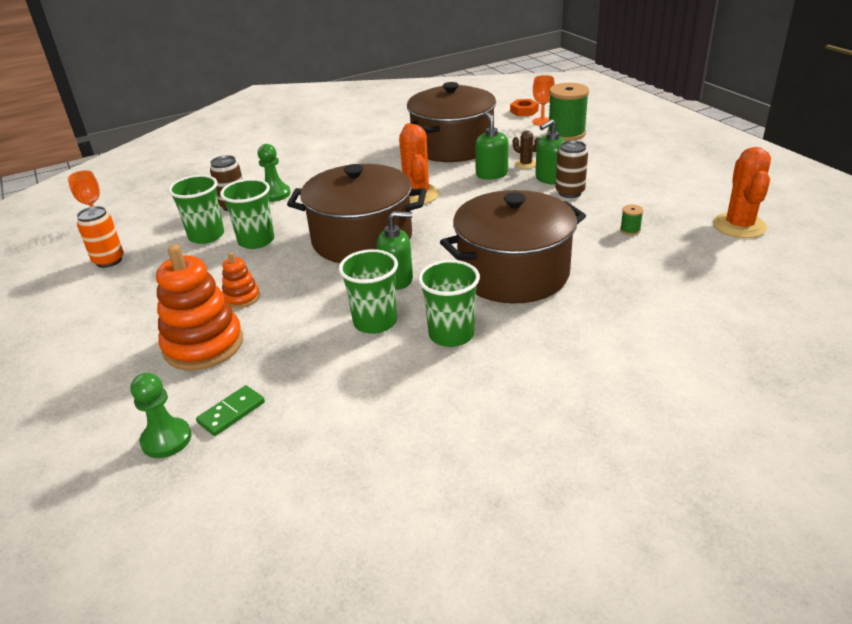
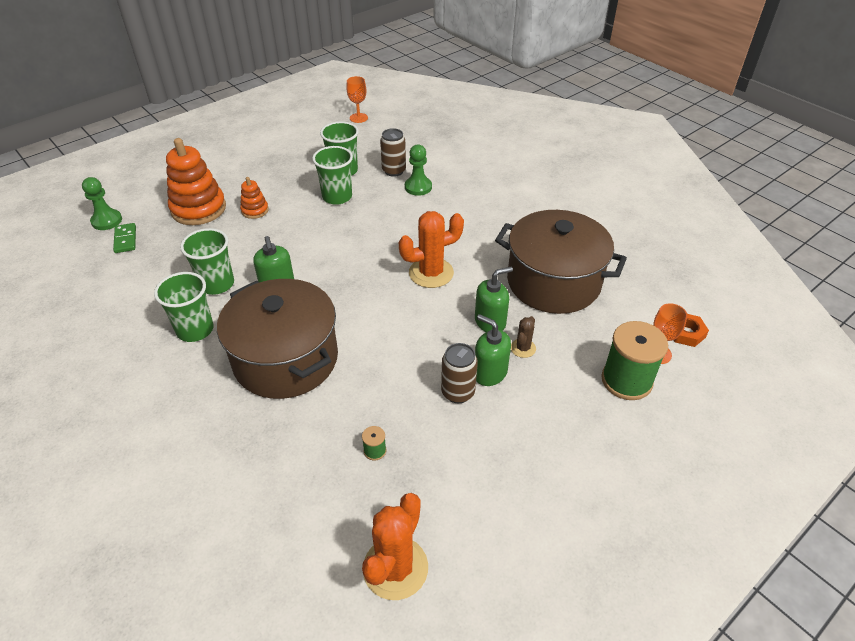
camera: 75 degrees right, 10 degrees up
orange can [77,206,124,268] -> none
green domino [196,385,265,436] -> green domino turned 45 degrees clockwise [113,223,136,253]
brown pot [287,164,427,263] -> none
orange cactus [713,147,771,238] -> orange cactus turned 60 degrees counterclockwise [362,493,428,600]

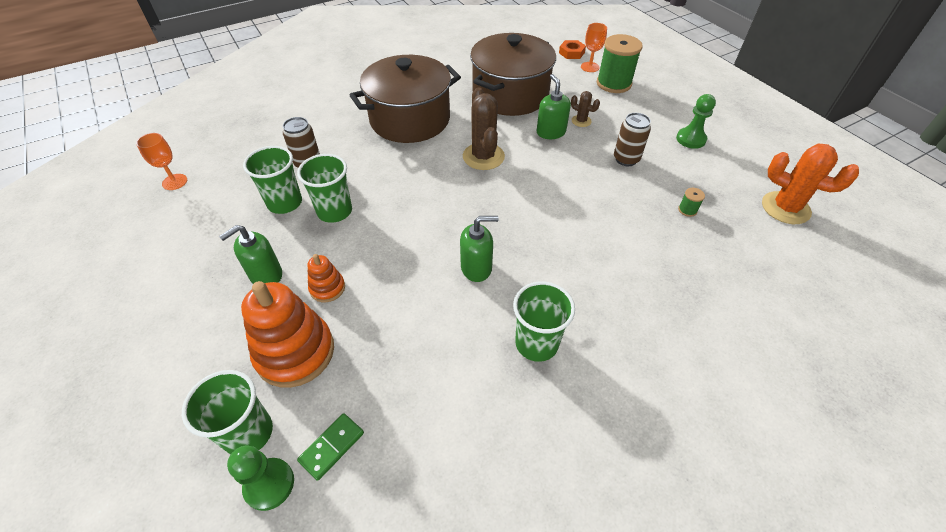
camera: 80 degrees left, 5 degrees up
green domino [113,223,136,253] -> green domino turned 45 degrees counterclockwise [297,413,364,481]
green cup [180,228,234,295] -> green cup moved to [182,370,273,454]
brown pot [217,279,338,399] -> brown pot moved to [350,55,461,143]
orange cactus [399,211,464,288] -> brown cactus [463,88,505,170]
green pawn [405,145,432,196] -> green pawn moved to [676,94,716,149]
green soap dispenser [475,314,511,386] -> green soap dispenser moved to [219,225,282,284]

